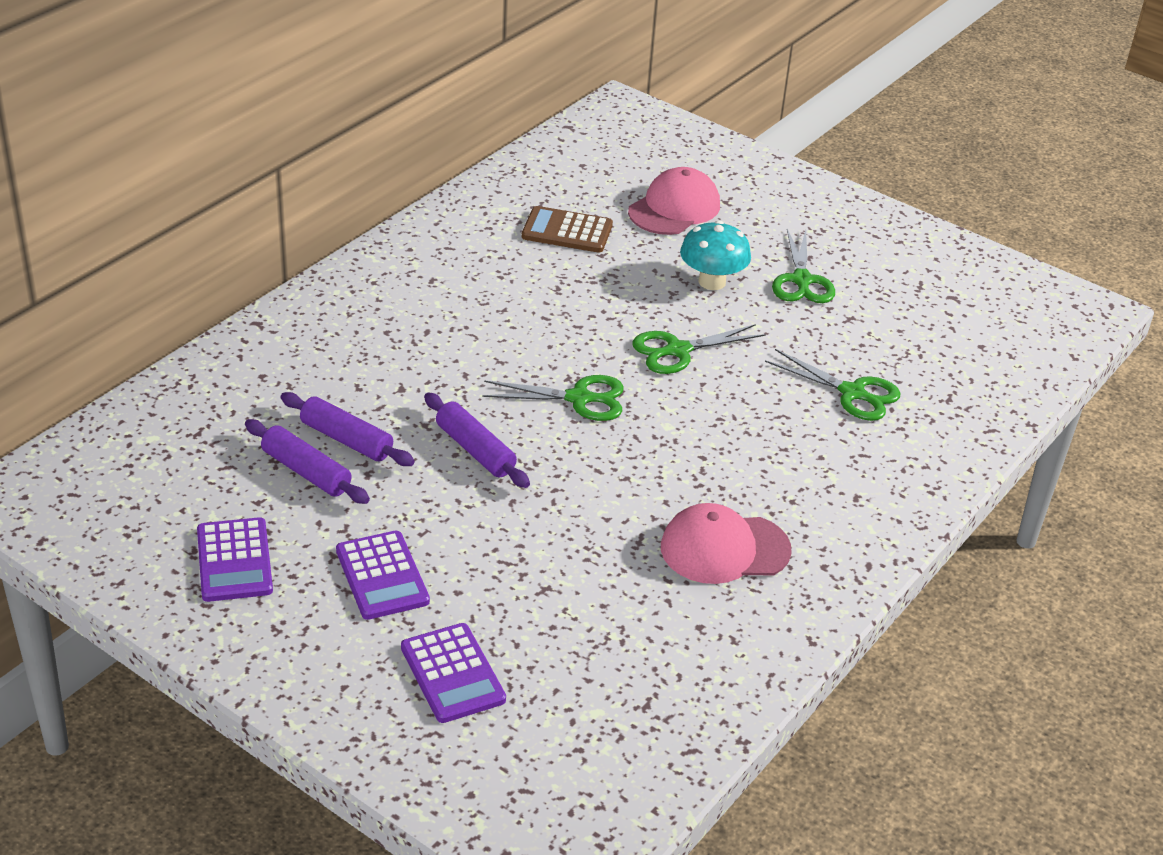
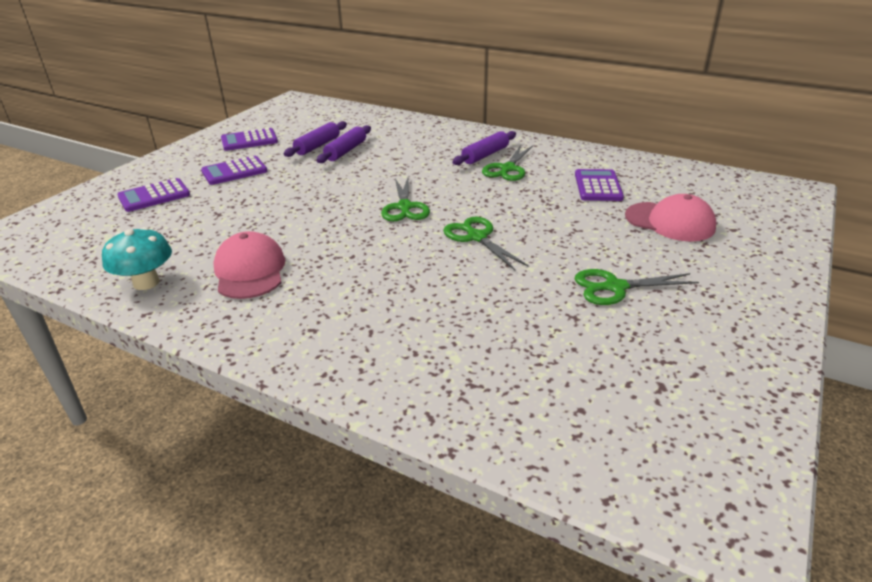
camera: 85 degrees right, 5 degrees down
purple rolling pin [424,392,530,488] -> purple rolling pin moved to [452,131,516,165]
brown calculator [522,206,613,253] -> purple calculator [575,169,624,201]
turquoise mushroom [680,220,751,290] -> turquoise mushroom moved to [102,227,172,290]
green scissors [765,349,900,421] -> green scissors moved to [482,145,533,181]

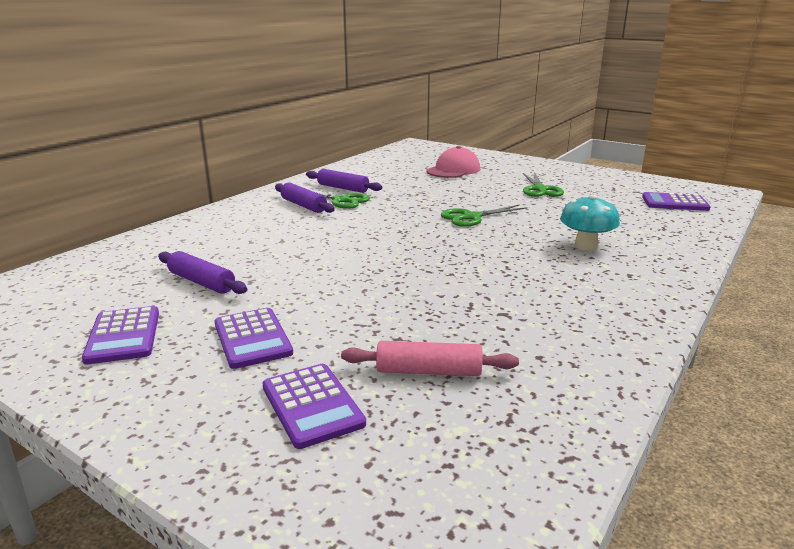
camera: 85 degrees left, 10 degrees down
turquoise mushroom [102,227,172,290] -> turquoise mushroom moved to [560,194,620,251]
pink cap [213,231,285,299] -> none
purple rolling pin [317,125,371,163] -> purple rolling pin moved to [306,169,382,193]
green scissors [381,176,430,221] -> none
purple calculator [575,169,624,201] -> purple calculator moved to [642,192,711,211]
none -> pink rolling pin [341,341,519,376]

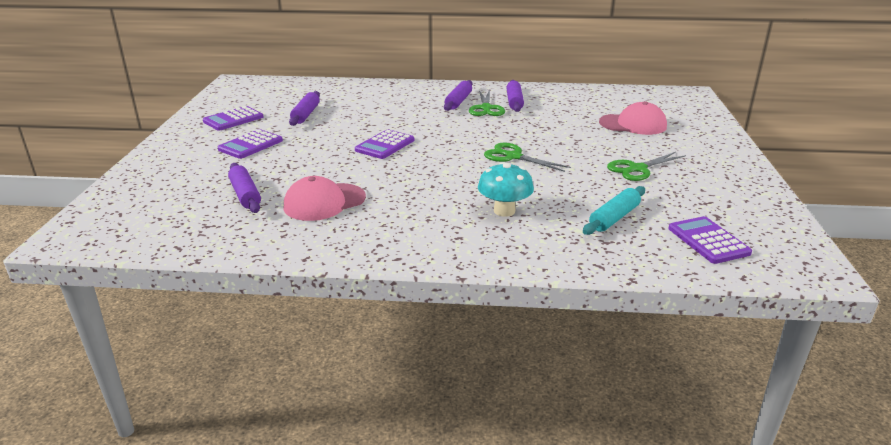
camera: 60 degrees right, 5 degrees up
purple calculator [262,364,366,449] -> purple calculator moved to [355,129,414,159]
pink rolling pin [341,341,519,376] -> purple rolling pin [228,163,261,213]
none -> pink cap [284,176,366,221]
none -> turquoise rolling pin [583,186,645,235]

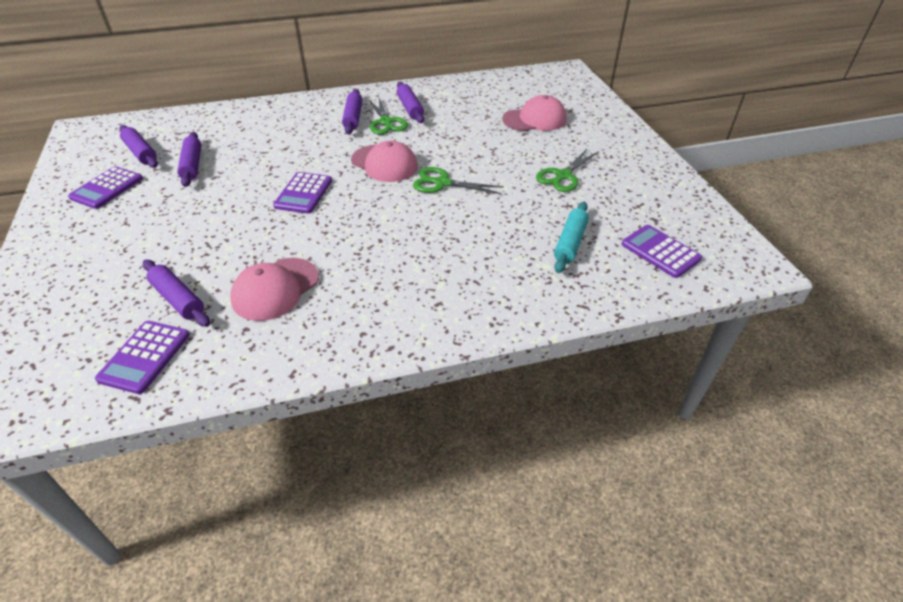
camera: 20 degrees left, 15 degrees up
purple calculator [218,129,283,159] -> purple calculator moved to [95,321,190,394]
turquoise mushroom [478,162,534,217] -> none
none -> purple rolling pin [119,125,158,168]
none -> pink cap [351,141,418,182]

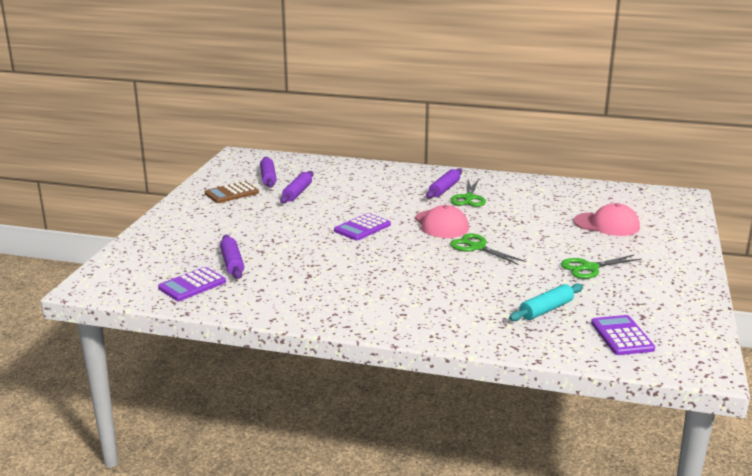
camera: 30 degrees right, 20 degrees down
purple calculator [68,166,143,209] -> brown calculator [205,181,259,203]
pink cap [230,258,319,321] -> none
purple rolling pin [397,82,424,123] -> none

